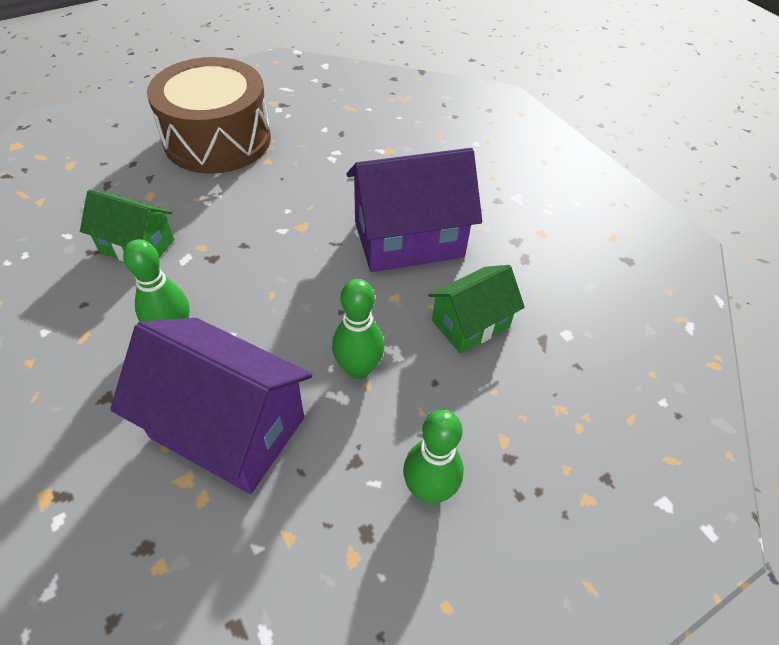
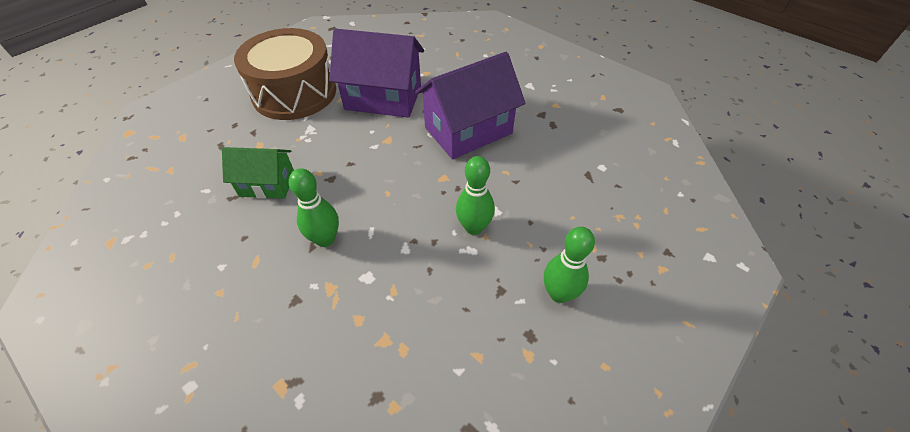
camera: 15 degrees left, 0 degrees up
purple house [110,318,312,494] -> purple house moved to [329,28,424,118]
green house [428,265,525,354] -> none

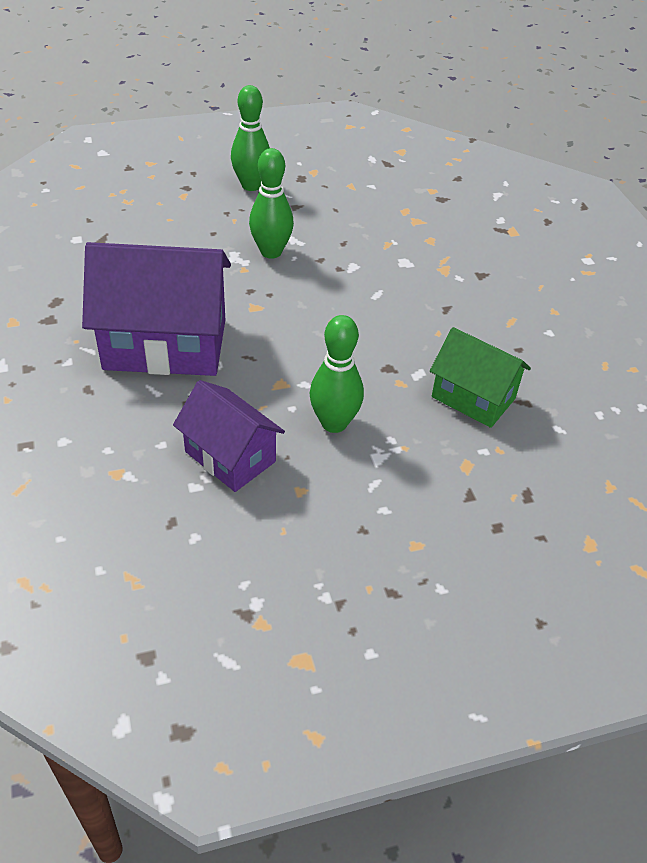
camera: 150 degrees left, 5 degrees down
brown drum [234,28,336,120] -> none
green bowling pin [289,168,339,247] -> green bowling pin moved to [310,315,364,433]
purple house [329,28,424,118] -> purple house [173,380,285,492], size x0.59

